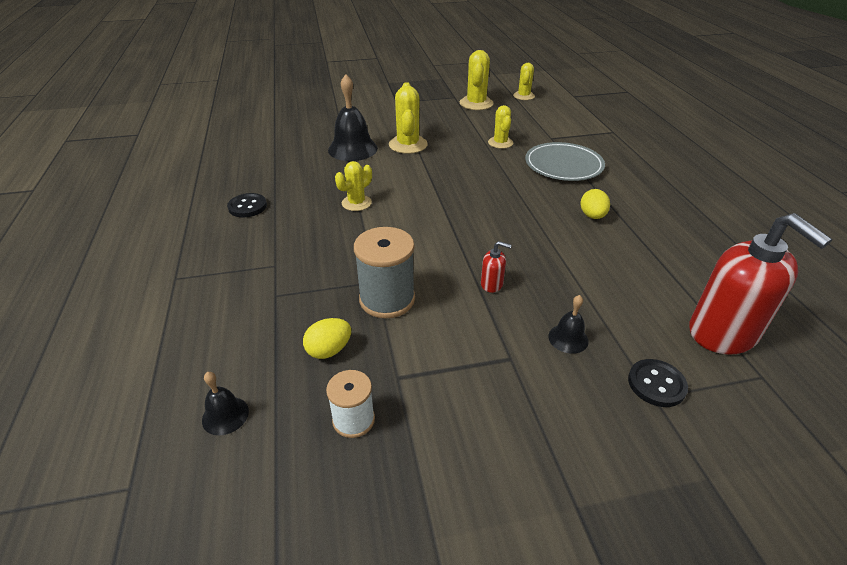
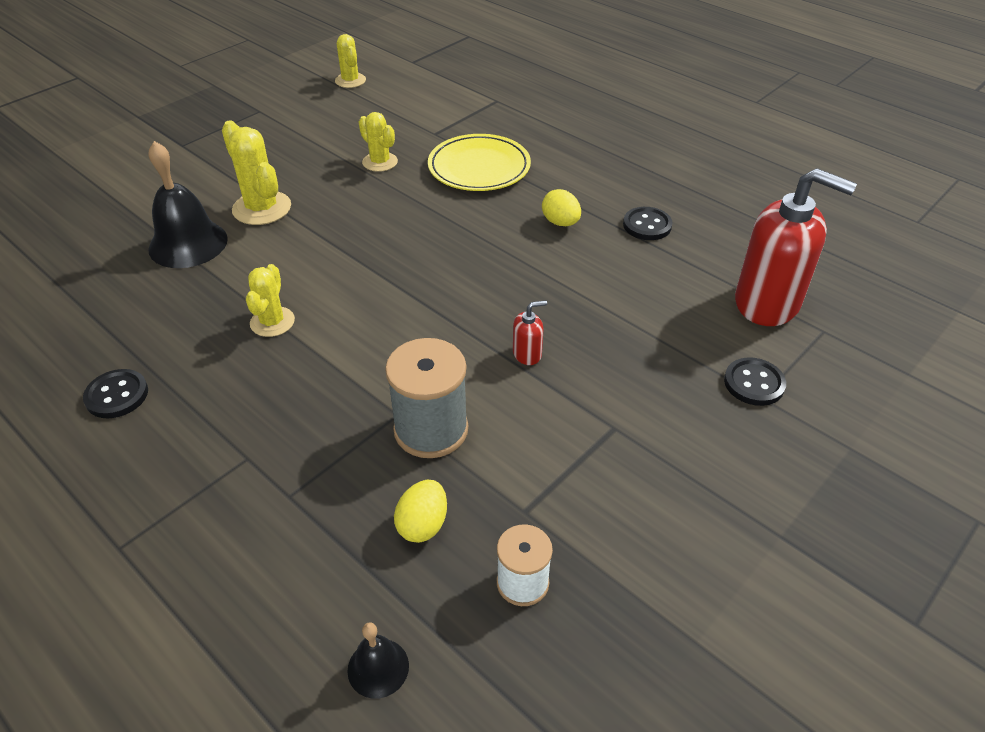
camera: 35 degrees left, 5 degrees up
yellow cactus [460,50,494,110] -> none
grey plate [525,142,605,181] -> yellow plate [428,134,531,191]
black bell [548,295,589,354] -> none
none -> black button [623,207,673,240]

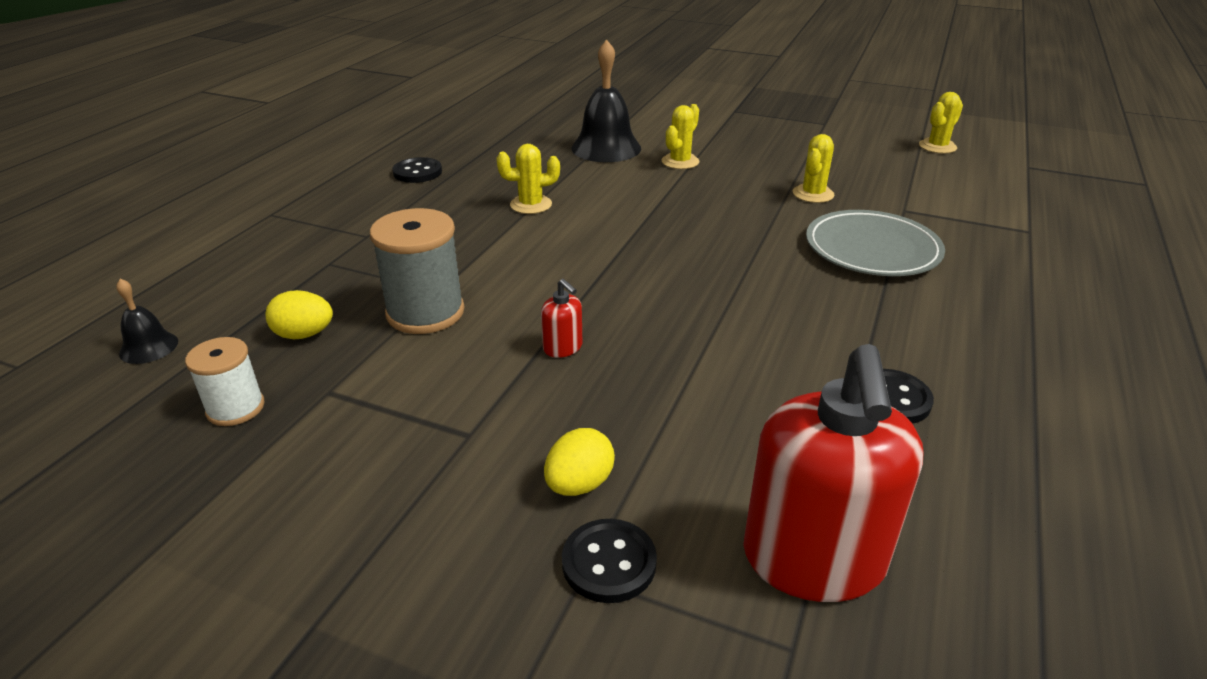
camera: 70 degrees right, 10 degrees down
yellow cactus [222,120,291,225] -> yellow cactus [662,104,699,169], size x0.65
yellow plate [428,134,531,191] -> grey plate [806,210,945,276]
yellow egg [542,189,581,226] -> yellow egg moved to [544,428,615,496]

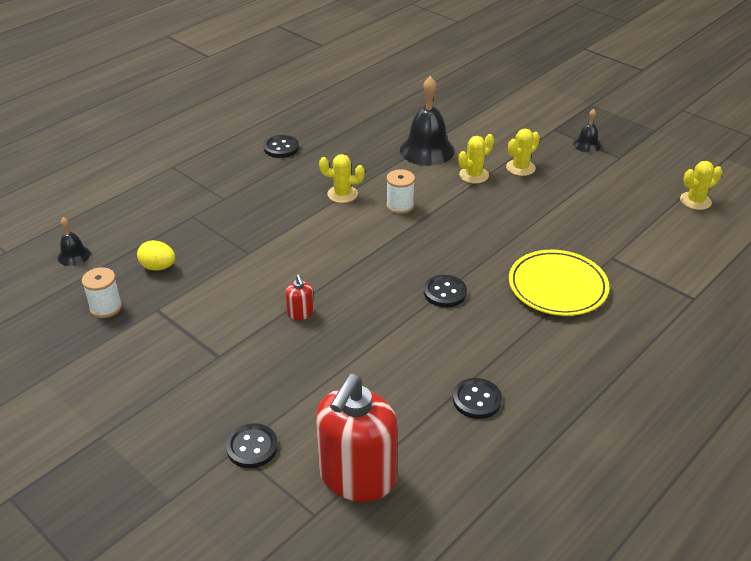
camera: 20 degrees right, 5 degrees up
grey spool [370,208,465,334] -> none
yellow egg [544,428,615,496] -> none
yellow cactus [793,134,834,203] -> yellow cactus moved to [506,129,540,176]
grey plate [806,210,945,276] -> yellow plate [509,250,609,316]
none -> white spool [386,169,415,214]
none -> black button [424,275,467,307]
none -> black bell [573,109,601,153]

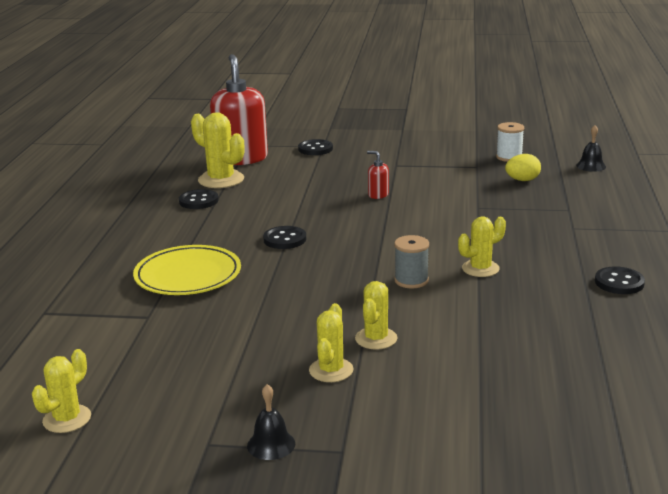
camera: 145 degrees right, 15 degrees down
white spool [386,169,415,214] -> grey spool [394,235,429,288]
black bell [400,76,455,166] -> none
none -> yellow cactus [191,112,245,188]

